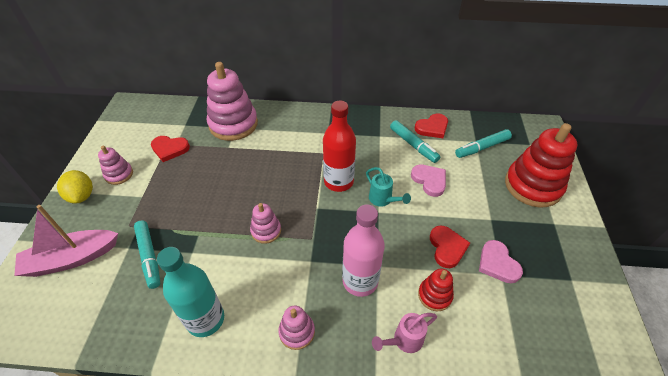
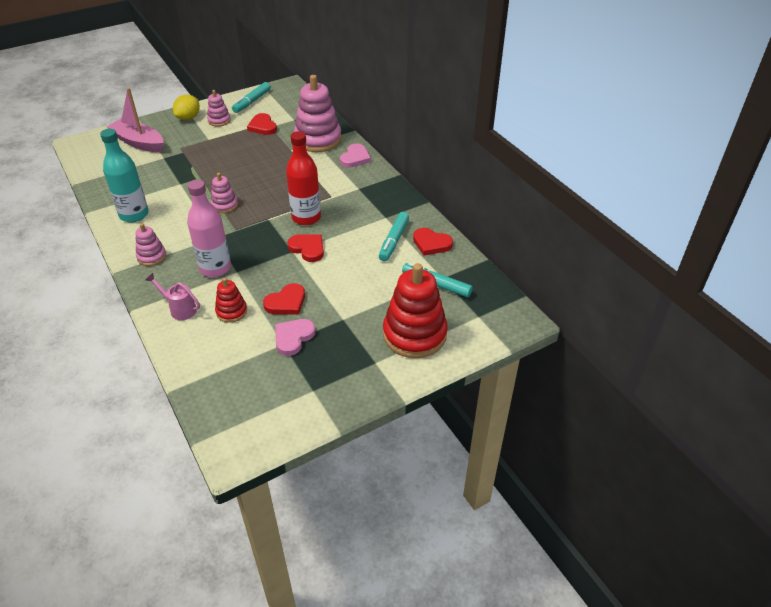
camera: 55 degrees right, 5 degrees down
turquoise marker [134,220,160,289] -> turquoise marker moved to [232,82,271,113]
turquoise watering can [366,167,411,207] -> red heart [287,234,324,262]
pink heart [411,164,446,197] -> pink heart moved to [340,143,371,168]

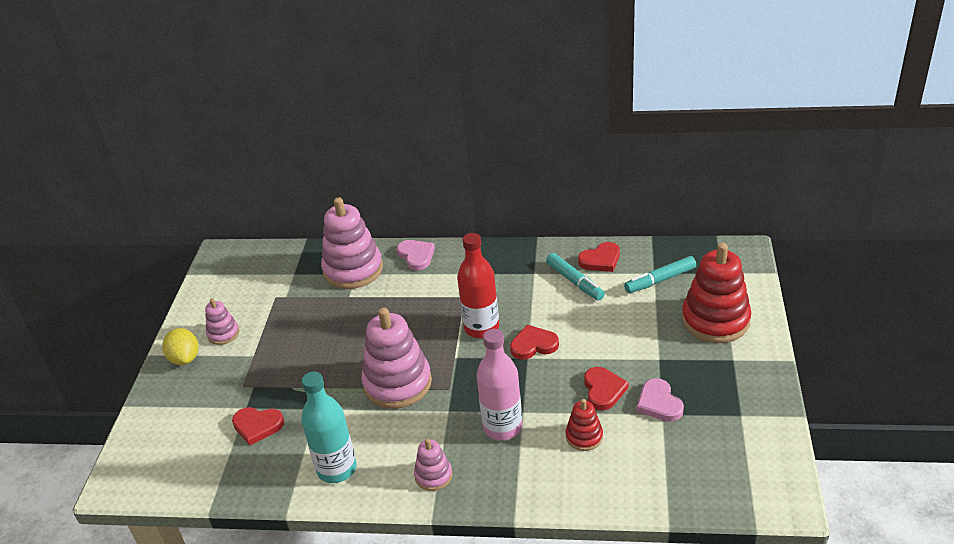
camera: 50 degrees left, 5 degrees down
pink boat [107,88,163,152] -> none
pink watering can [146,273,200,320] -> none
pink stacking toy [211,173,238,213] -> pink stacking toy [361,308,432,409], size x2.00
turquoise marker [232,82,271,113] -> none
red heart [247,113,277,135] -> red heart moved to [232,407,284,445]

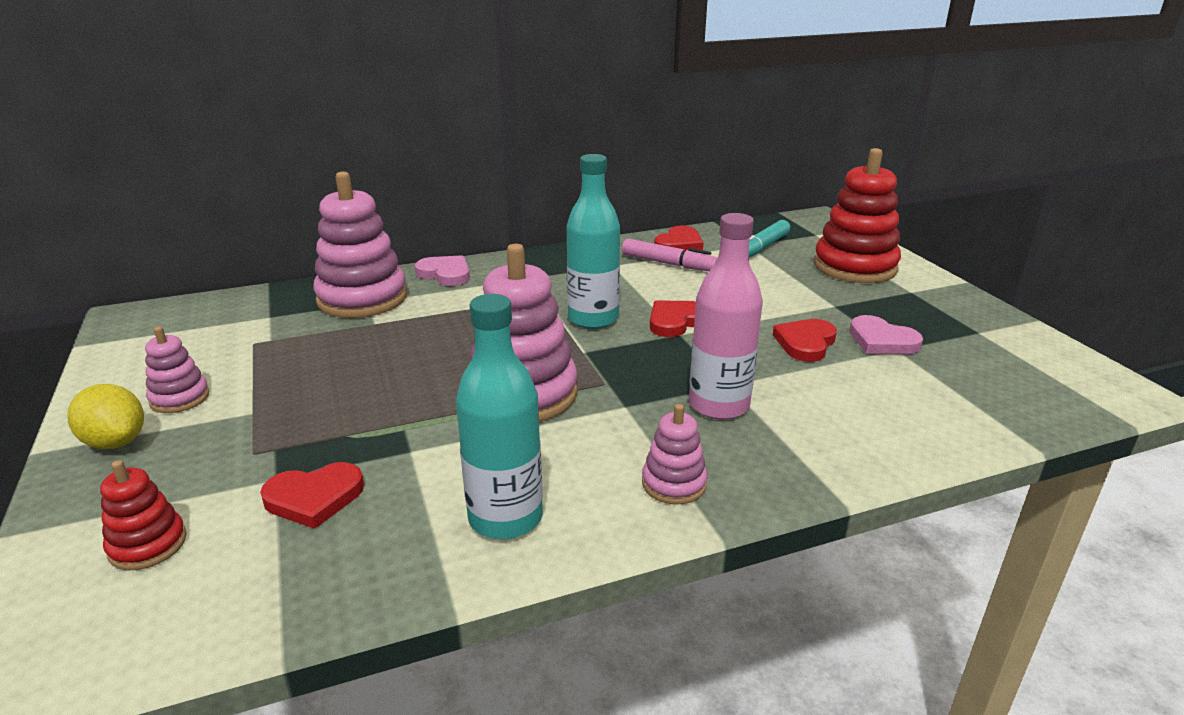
camera: 30 degrees left, 10 degrees down
red bottle [457,233,499,338] -> turquoise bottle [567,154,620,329]
turquoise marker [546,253,605,301] -> pink marker [622,238,718,271]
red stacking toy [566,399,603,451] -> red stacking toy moved to [100,460,187,570]
red heart [584,367,629,410] -> red heart turned 120 degrees counterclockwise [773,319,837,362]

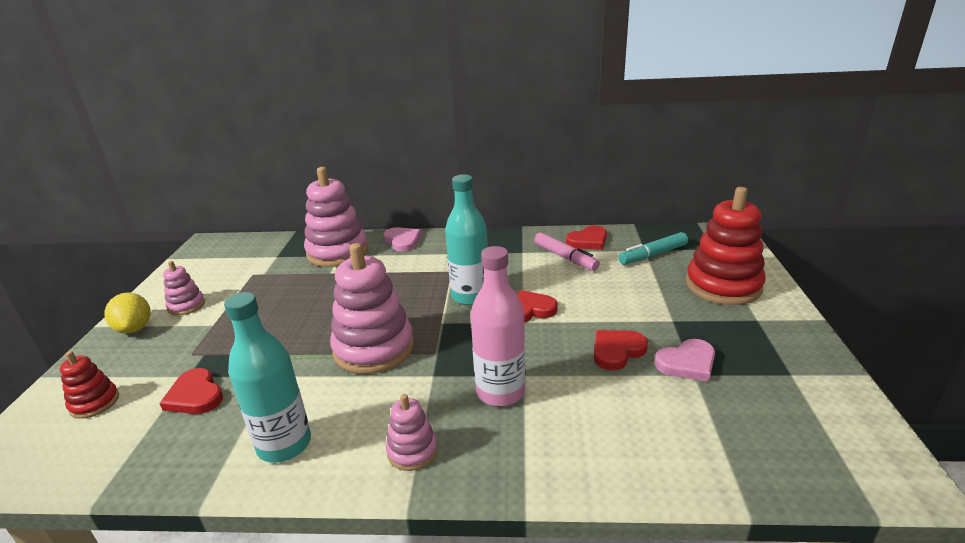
camera: 25 degrees right, 0 degrees up
red heart [260,462,364,529] -> red heart turned 45 degrees clockwise [159,368,223,414]
pink heart [849,315,923,354] -> pink heart turned 90 degrees counterclockwise [655,339,715,382]

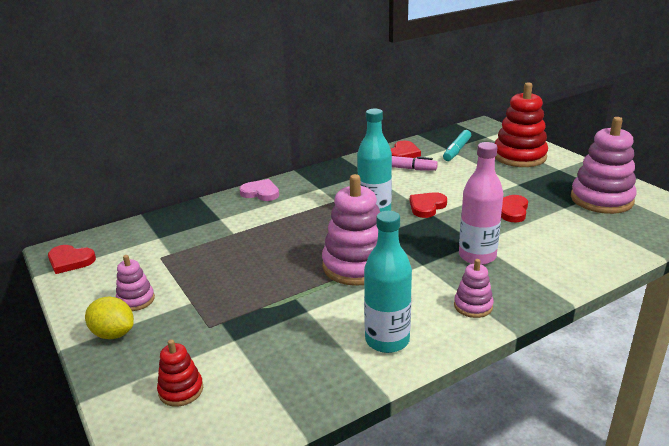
camera: 35 degrees left, 0 degrees up
red heart [159,368,223,414] -> red heart moved to [48,245,96,274]
pink stacking toy [304,167,368,267] -> pink stacking toy moved to [571,117,637,214]
pink heart [655,339,715,382] -> none

